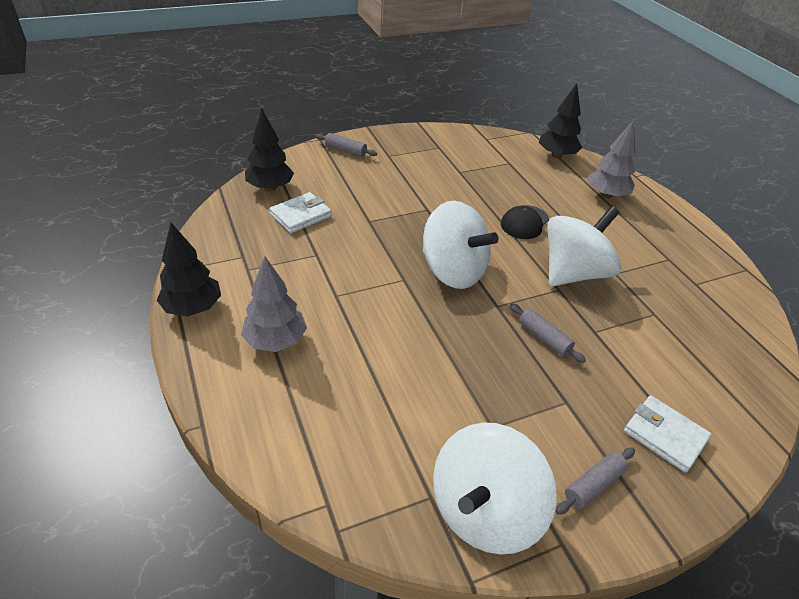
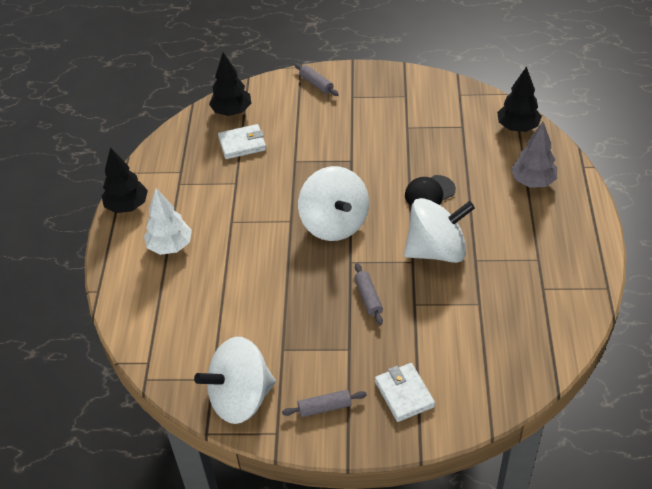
camera: 30 degrees right, 5 degrees up
grey tree [241,256,307,352] -> white tree [144,188,192,255]

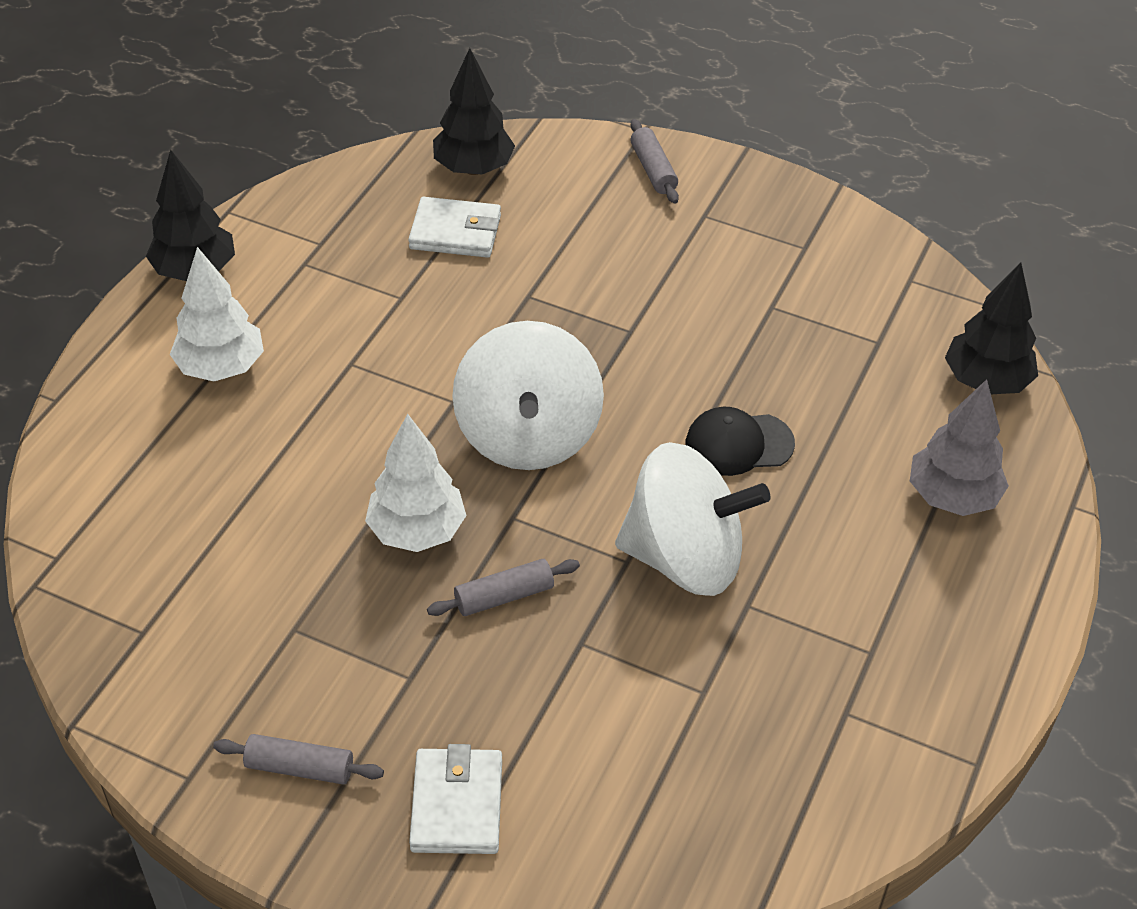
camera: 20 degrees right, 0 degrees up
white spinning top [194,337,276,424] -> none
grey rolling pin [354,263,383,325] -> grey rolling pin turned 60 degrees clockwise [427,559,580,616]
none -> white tree [365,414,467,552]

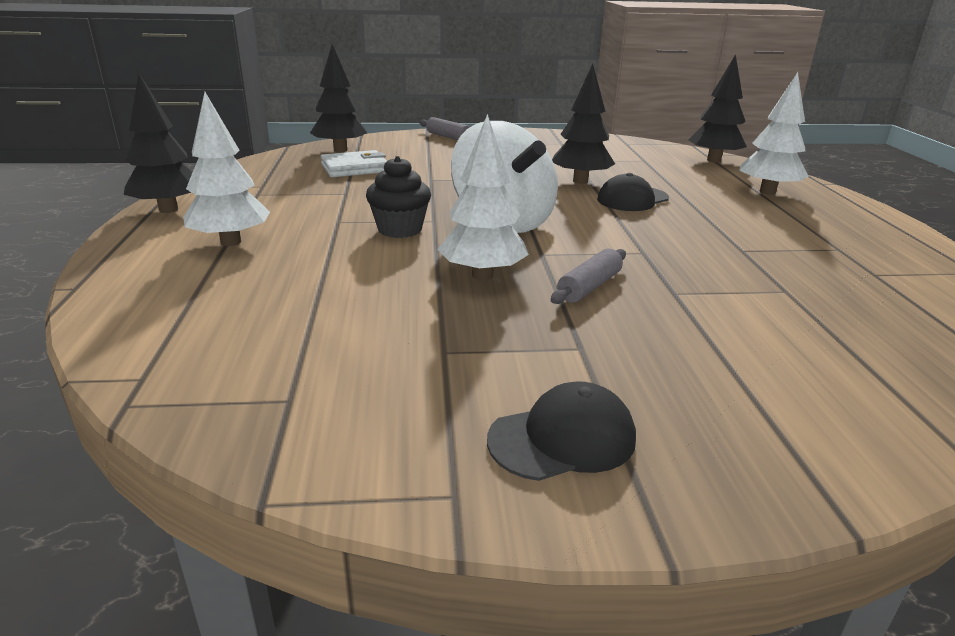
camera: 30 degrees left, 20 degrees down
grey rolling pin [213,734,384,784] -> black cap [487,382,636,481]
white wallet [409,744,502,854] -> none
white spinning top [615,442,770,596] -> none
grey tree [910,379,1009,516] -> white tree [739,72,808,195]
none -> black cupcake [366,156,431,238]
none -> black tree [552,64,615,184]

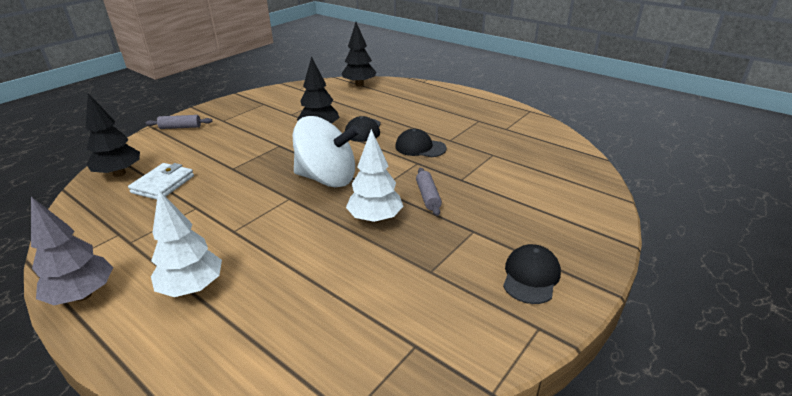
camera: 45 degrees left, 5 degrees up
black tree [124,73,193,213] -> grey tree [31,197,113,305]
black cupcake [366,156,431,238] -> none
white tree [739,72,808,195] -> none
none -> black cap [395,129,447,157]

